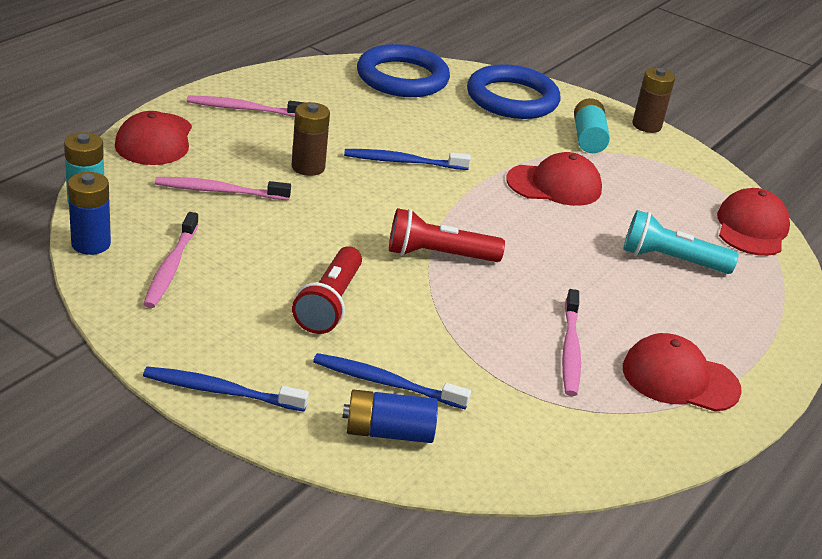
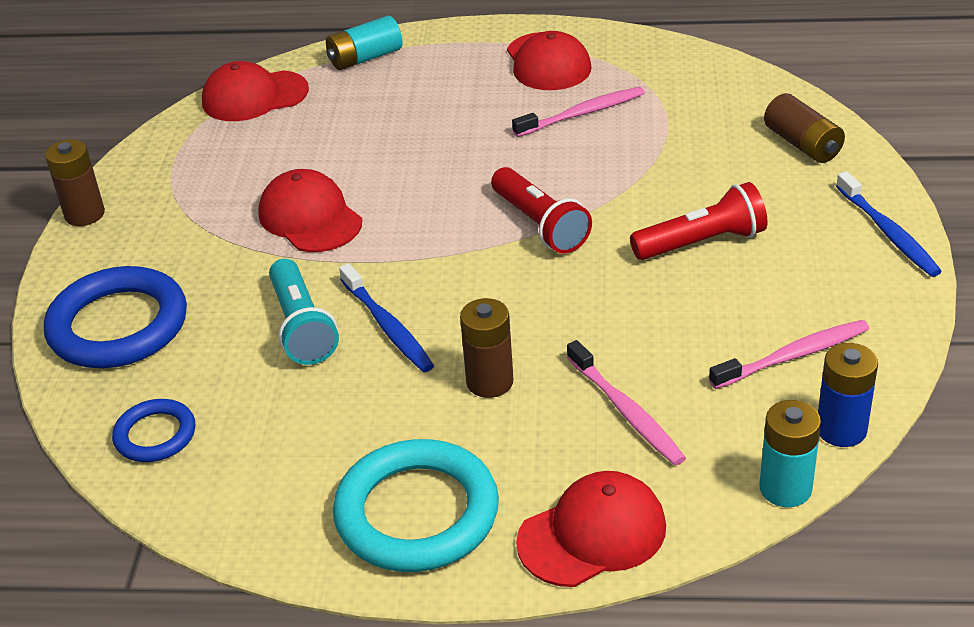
camera: 115 degrees left, 5 degrees up
pink toothbrush [187,96,305,117] -> turquoise ring [333,439,499,572]
blue toothbrush [313,353,471,409] -> none
blue battery [342,390,438,443] -> brown battery [764,93,845,163]
blue ring [357,44,450,97] -> blue ring [112,399,195,462], size x0.54
turquoise battery [574,98,610,153] -> turquoise battery moved to [326,16,402,70]
turquoise flashlight [623,210,738,274] -> turquoise flashlight moved to [269,259,339,365]

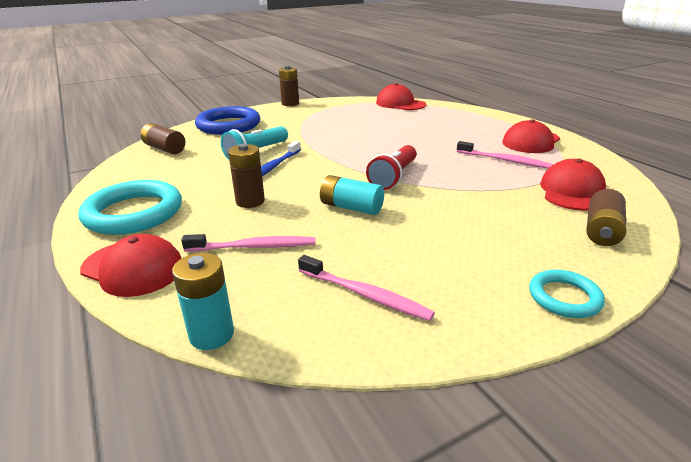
camera: 55 degrees right, 10 degrees down
blue ring [112,399,195,462] -> brown battery [140,123,185,154]
red cap [258,169,362,252] -> red cap moved to [540,158,606,211]
turquoise battery [326,16,402,70] -> turquoise battery moved to [320,175,384,215]
pink toothbrush [567,340,686,465] -> pink toothbrush turned 120 degrees counterclockwise [181,234,316,252]
red flashlight [630,182,767,260] -> none
blue battery [818,343,878,447] -> none
blue toothbrush [836,171,942,277] -> turquoise ring [529,270,605,318]

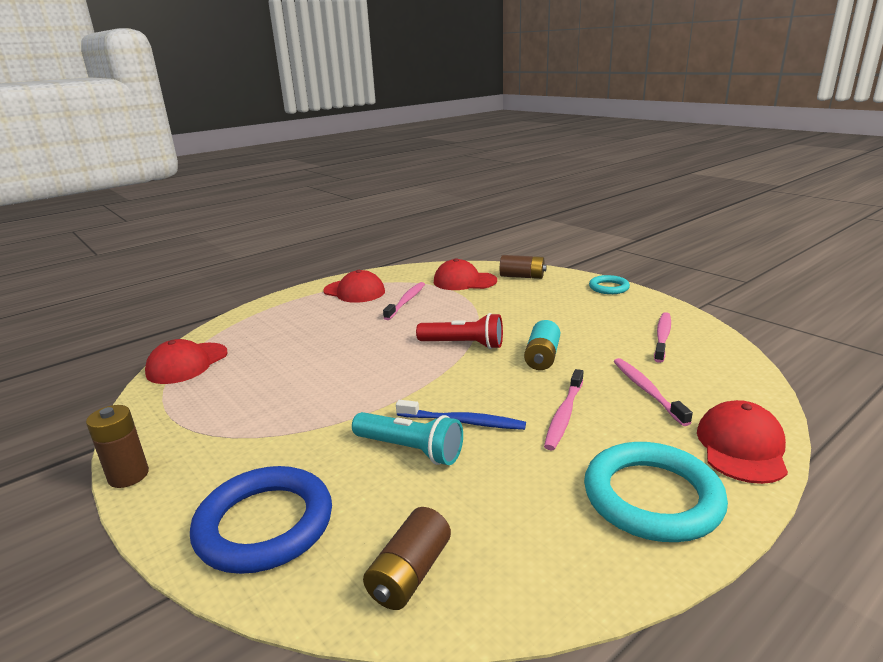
camera: 100 degrees left, 5 degrees down
turquoise battery [172,253,234,350] -> none
brown battery [228,144,265,208] -> pink toothbrush [544,369,583,450]

